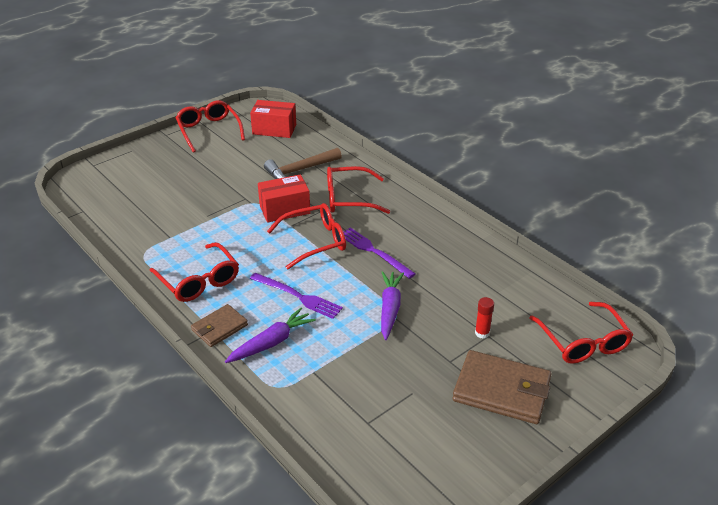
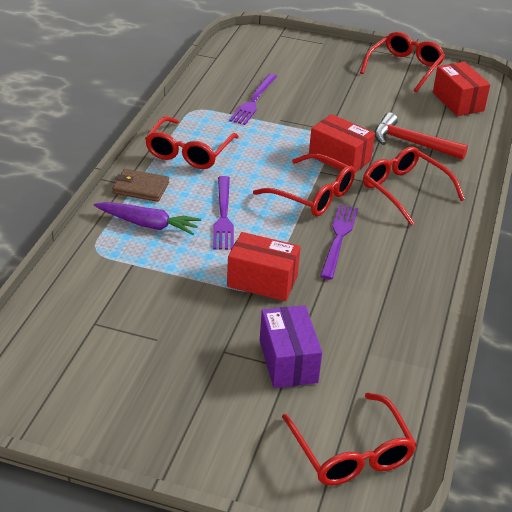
camera: 55 degrees right, 0 degrees up
brown hammer [264,148,342,179] -> red hammer [375,113,468,159]
purple carrot [381,271,404,340] -> red box [227,232,300,301]
brown wallet [452,350,551,424] -> none
red glue stick [475,297,494,339] -> purple box [260,305,322,388]
red glasses [530,302,633,364] -> red glasses turned 60 degrees counterclockwise [282,393,417,485]
none -> purple fork [229,74,277,125]

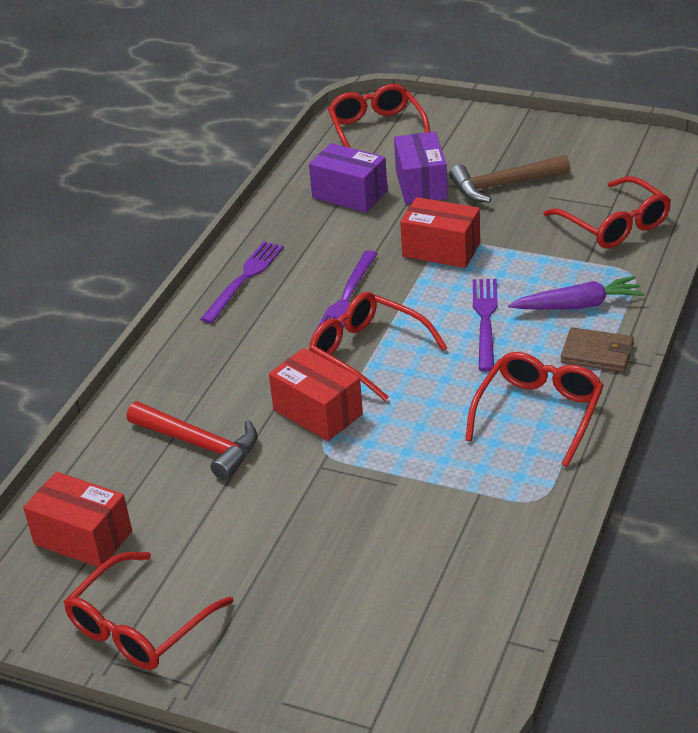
camera: 170 degrees left, 0 degrees up
purple carrot [94,202,201,235] -> purple carrot turned 150 degrees clockwise [508,276,645,310]
purple fork [229,74,277,125] -> purple fork moved to [200,241,284,323]
red glasses [363,147,465,226] -> red glasses moved to [543,176,671,248]
red box [433,62,490,116] -> red box turned 45 degrees counterclockwise [23,472,132,567]
none -> purple box [309,143,387,212]
none -> brown hammer [449,155,570,203]

